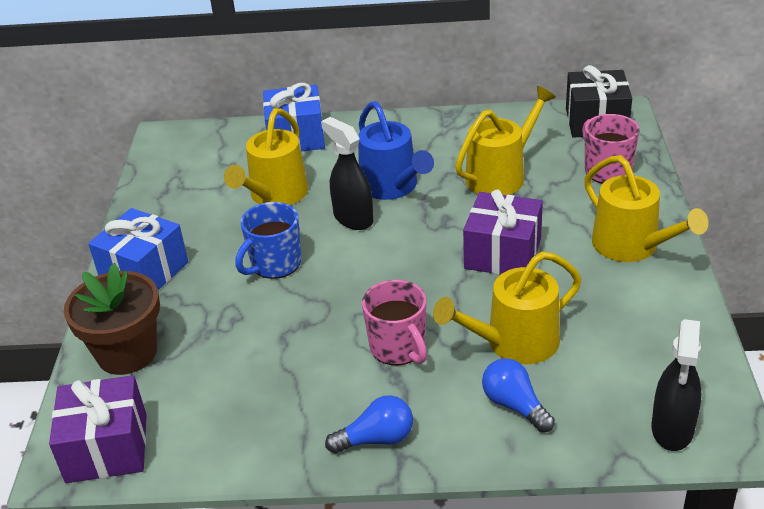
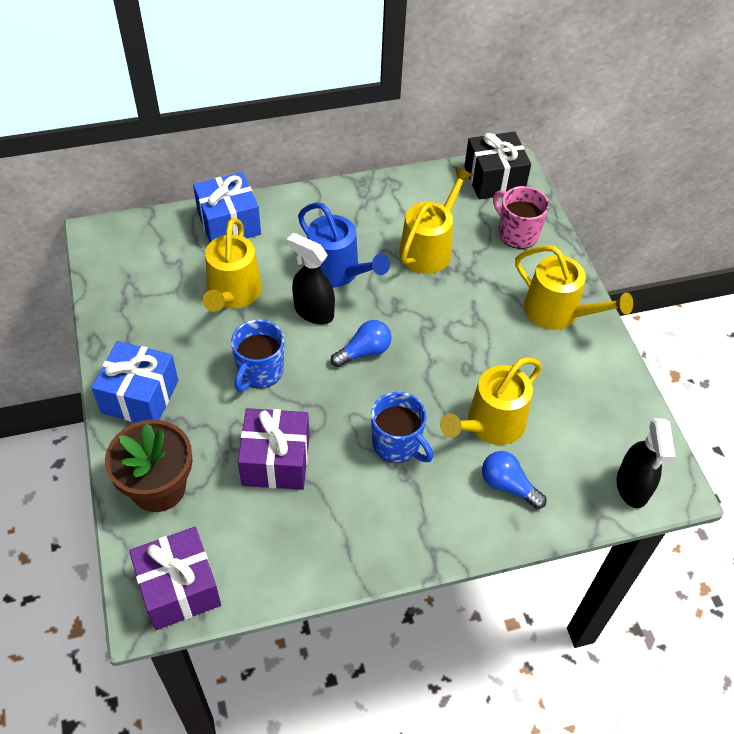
camera: 20 degrees left, 15 degrees up
blue light bulb [325,395,413,453] -> blue light bulb moved to [331,320,392,367]
pink mug [362,280,427,366] -> blue mug [371,392,433,463]
purple gift [463,190,543,275] -> purple gift moved to [238,408,309,490]

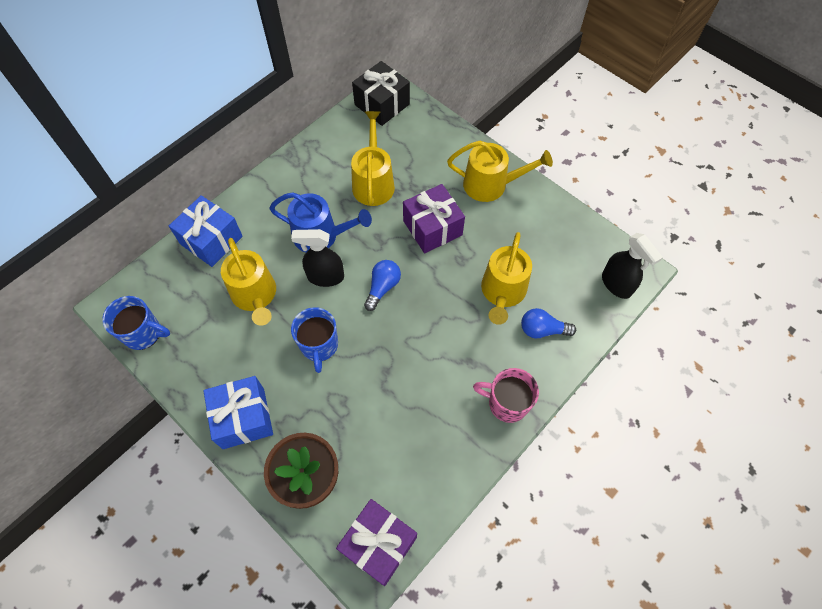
camera: 30 degrees left, 10 degrees up
purple gift [238,408,309,490] -> purple gift moved to [403,184,465,253]
blue mug [371,392,433,463] -> blue mug moved to [102,296,170,350]
pink mug [493,186,549,249] -> pink mug moved to [473,368,539,423]

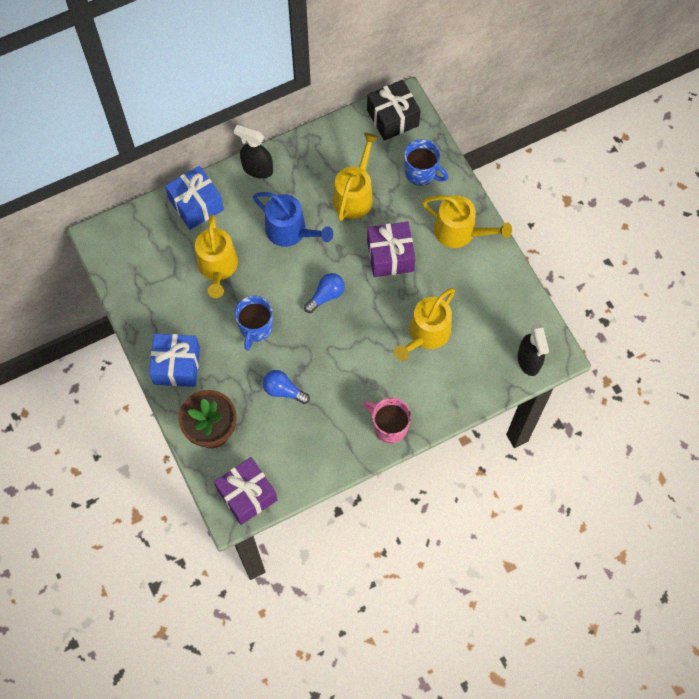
camera: 20 degrees right, 5 degrees up
blue mug [102,296,170,350] -> blue mug moved to [404,139,448,186]
black spray bottle [291,229,344,287] -> black spray bottle moved to [234,125,273,179]
blue light bulb [521,308,576,338] -> blue light bulb moved to [263,370,310,404]

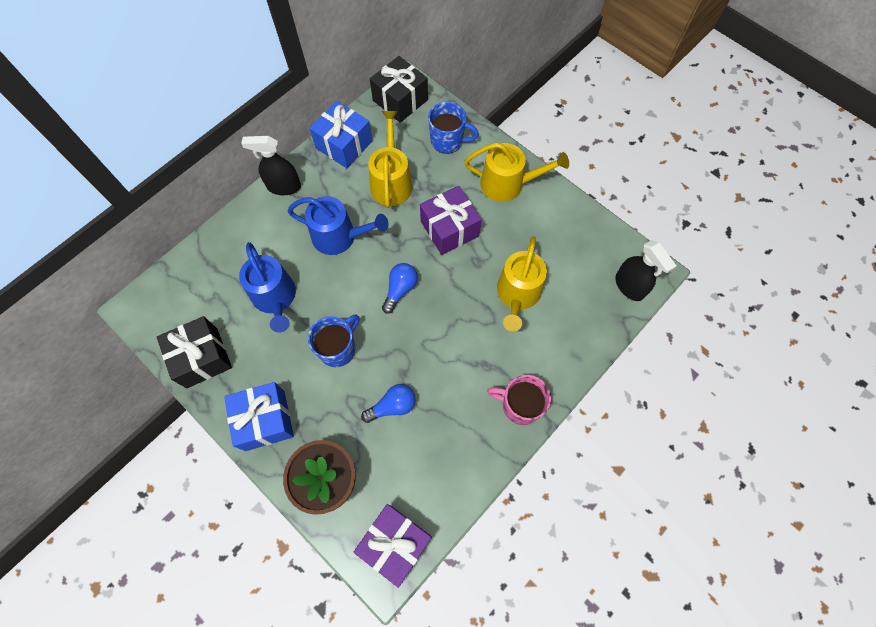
camera: 20 degrees left, 0 degrees up
blue gift [165,166,224,230] -> blue gift moved to [309,100,373,168]
yellow watering can [195,214,238,298] -> blue watering can [239,242,296,333]
blue mug [235,296,273,350] -> blue mug turned 135 degrees counterclockwise [308,315,360,367]
blue light bulb [263,370,310,404] -> blue light bulb turned 150 degrees clockwise [361,384,416,423]
none -> black gift [157,316,232,388]

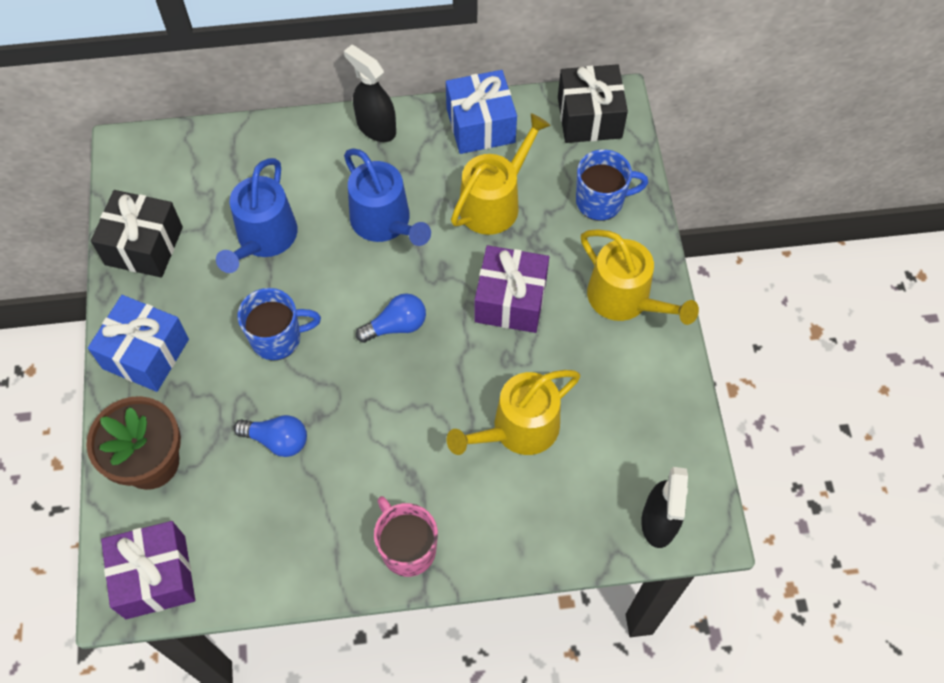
camera: 40 degrees right, 5 degrees down
blue mug [428,102,479,154] -> blue mug turned 60 degrees counterclockwise [576,149,648,221]

